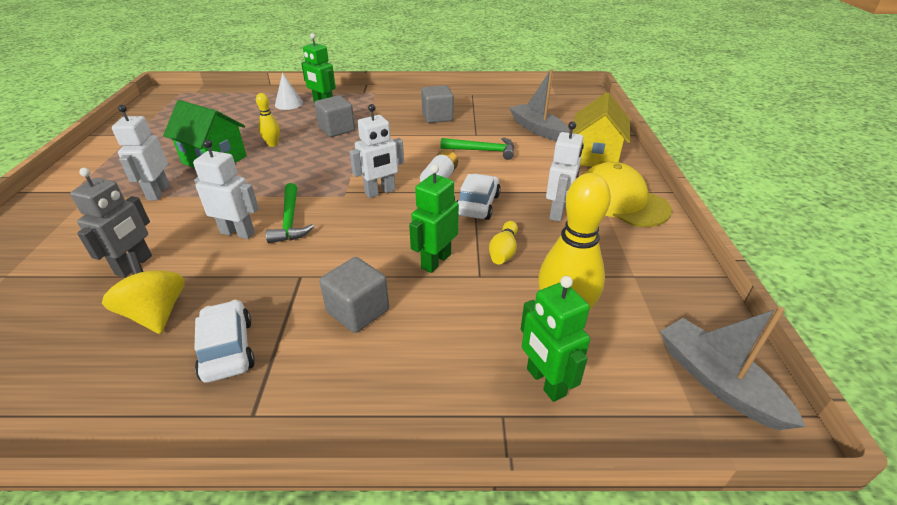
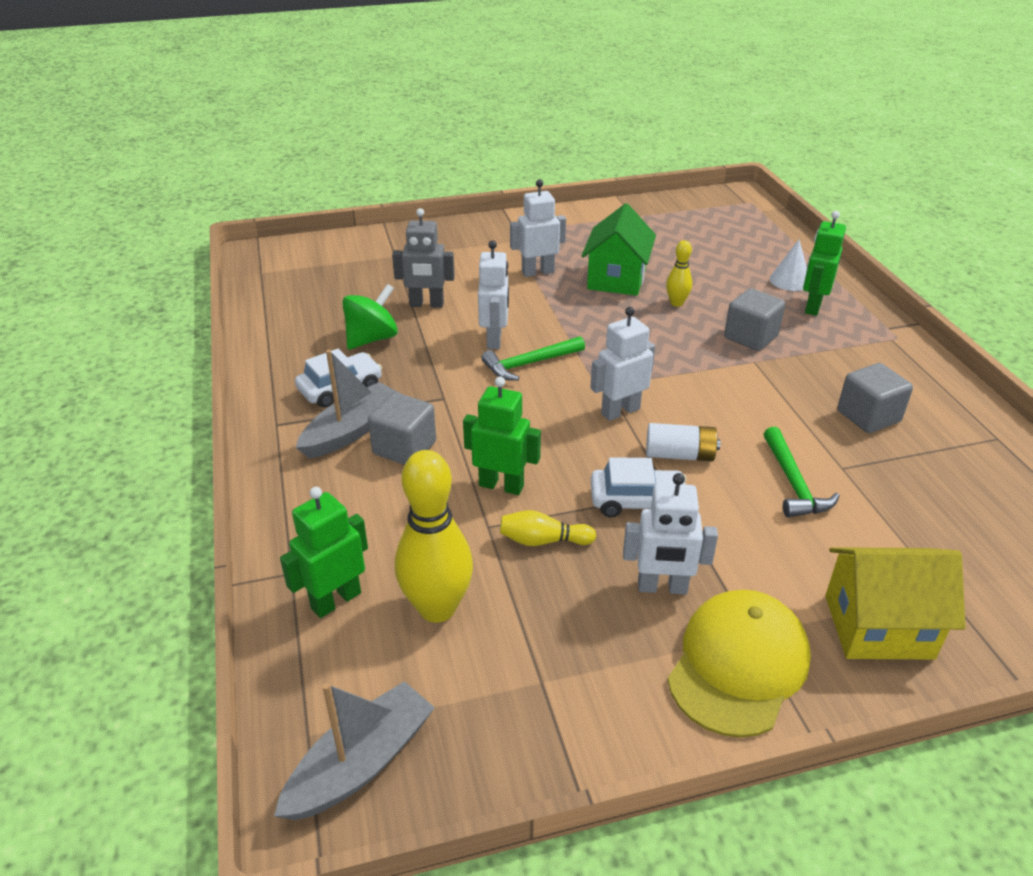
camera: 75 degrees right, 0 degrees up
yellow spinning top [102,252,185,334] -> green spinning top [342,284,398,349]
white robot [349,104,404,198] -> white robot turned 105 degrees clockwise [590,307,655,421]
grey boat [509,69,570,141] -> grey boat moved to [296,350,401,459]

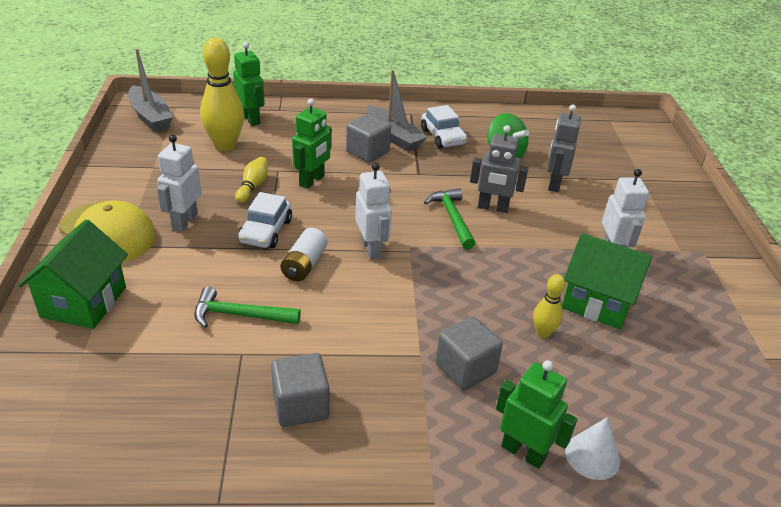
camera: 100 degrees right, 0 degrees up
white robot [478,240,509,349] -> grey robot [470,125,528,213]
yellow house [825,547,966,659] -> green house [18,219,128,329]

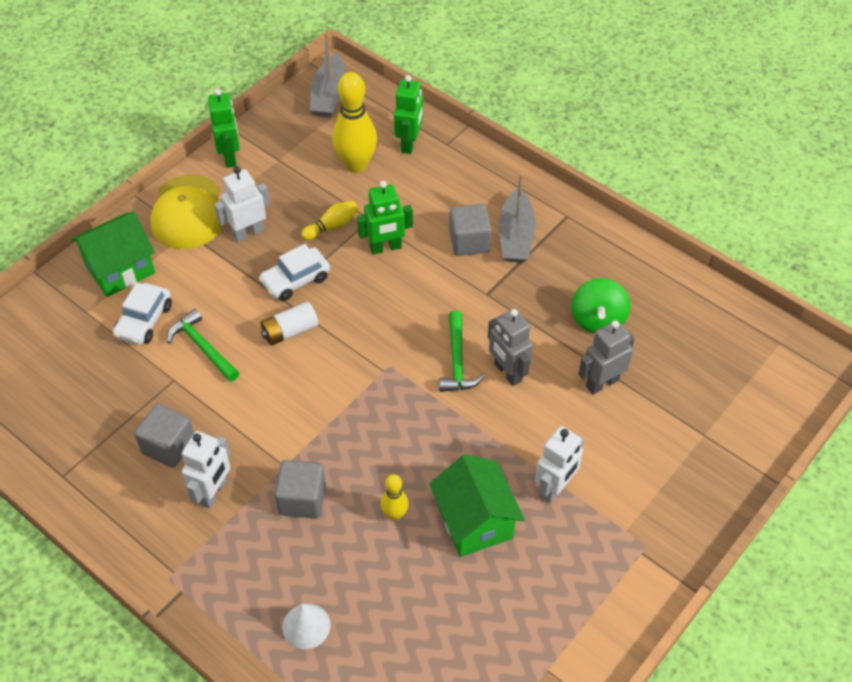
camera: 45 degrees right, 15 degrees up
white robot [355,163,392,260] -> white robot moved to [182,431,231,509]
white car [421,105,467,149] -> white car moved to [113,283,172,345]
green hammer [424,188,475,249] -> green hammer turned 150 degrees clockwise [439,310,484,392]
green robot [496,360,577,469] -> green robot moved to [208,89,240,168]

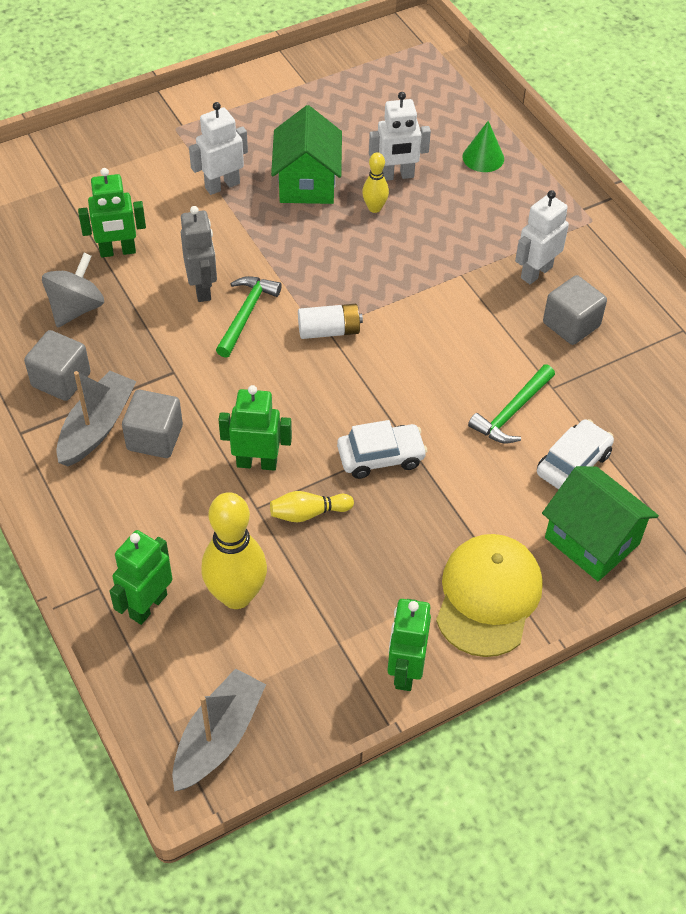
camera: 160 degrees left, 0 degrees up
green house [71,212,155,297] -> green house turned 60 degrees clockwise [542,466,659,581]
green hammer [167,309,239,382] -> green hammer turned 60 degrees clockwise [468,364,555,444]
white robot [214,167,270,243] -> white robot moved to [369,92,431,181]
white battery [261,302,319,346] -> white battery moved to [298,304,363,339]
grey cube [275,460,326,519] -> grey cube moved to [24,330,91,401]
white cone [282,604,331,649] -> green cone [463,121,504,172]
green spinning top [572,278,630,334] -> grey spinning top [42,253,104,328]
grey robot [579,320,635,395] -> green robot [78,168,146,257]

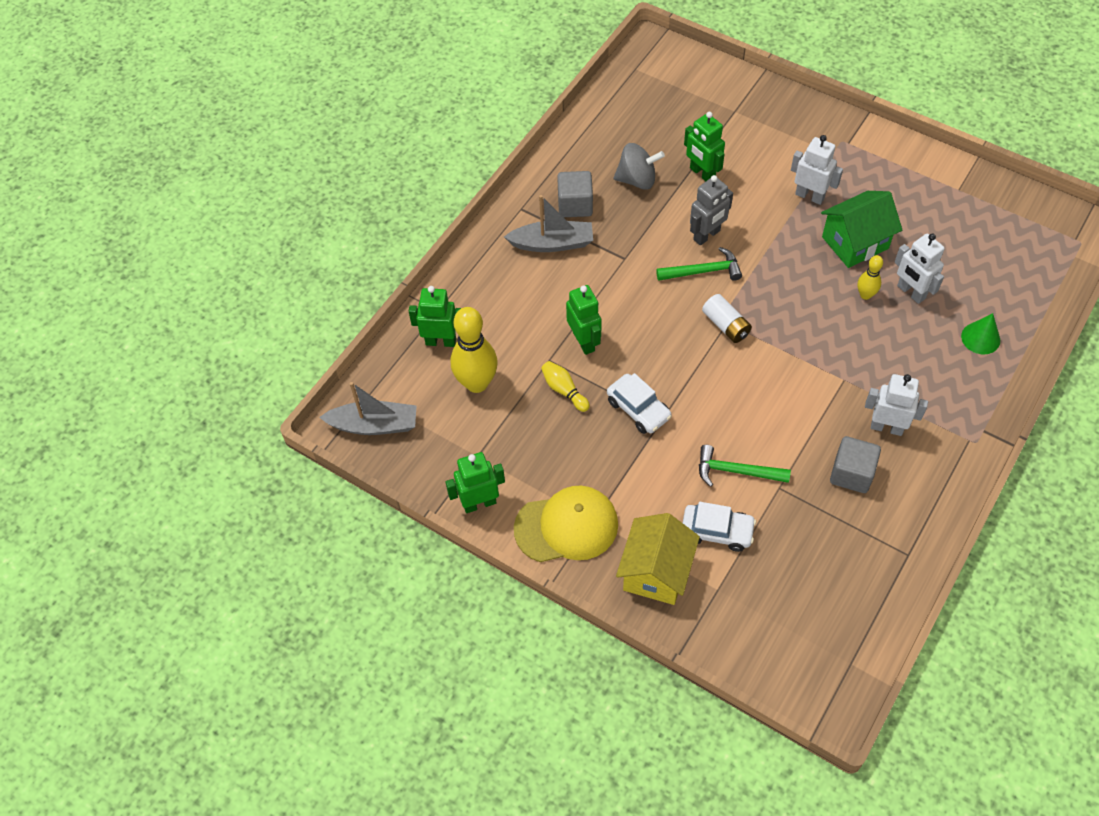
camera: 65 degrees right, 5 degrees up
grey cube [122,390,183,458] -> none
green house [542,466,659,581] -> yellow house [616,513,700,605]

